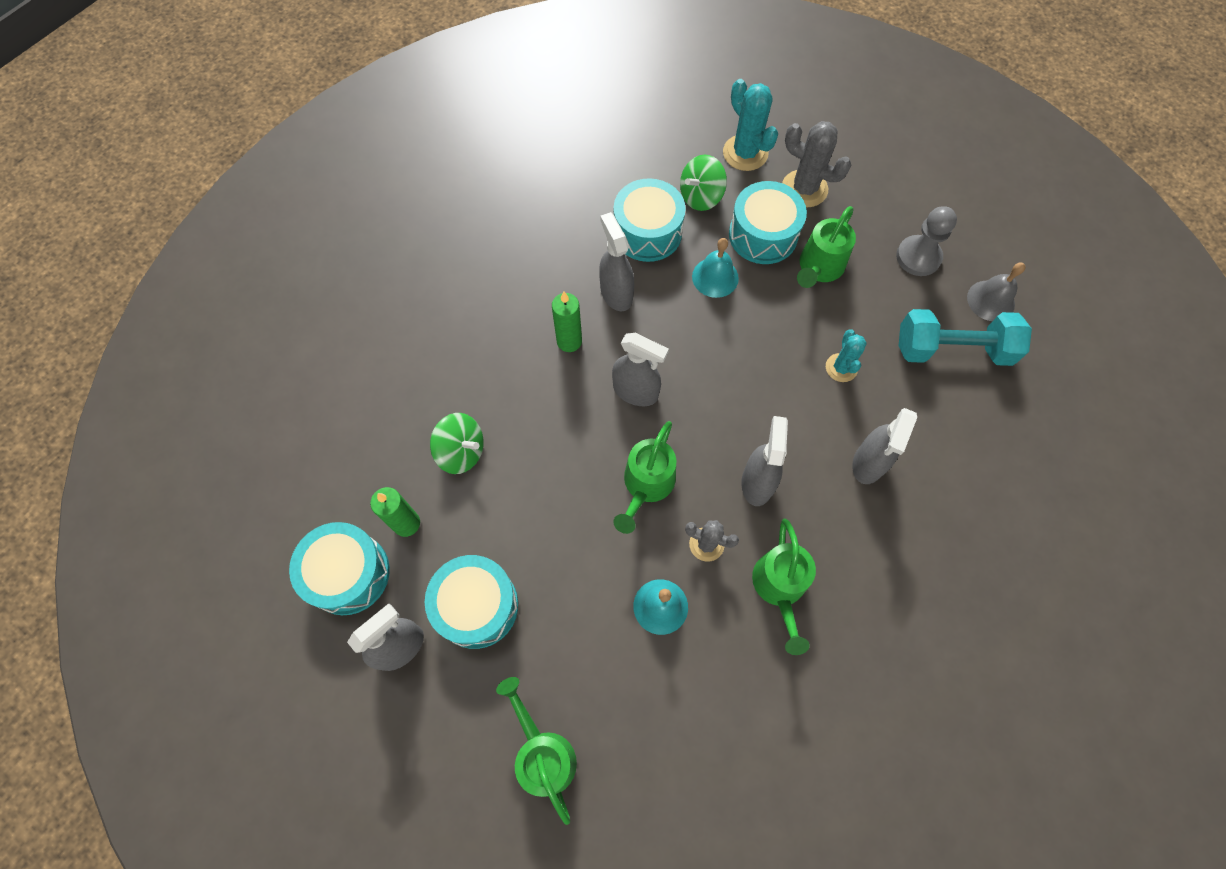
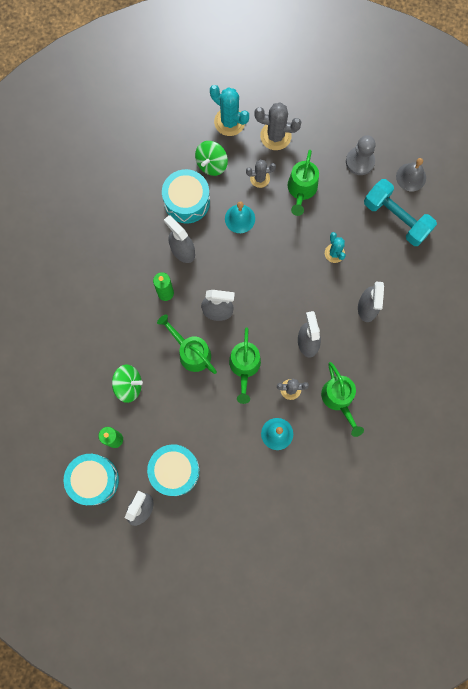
camera: 20 degrees left, 10 degrees up
green watering can [496,677,577,825] -> green watering can moved to [157,314,217,374]
turquoise drum [729,181,807,264] -> grey cactus [246,159,276,188]
turquoise dumbbell [899,309,1032,366] -> turquoise dumbbell turned 60 degrees clockwise [364,179,437,246]

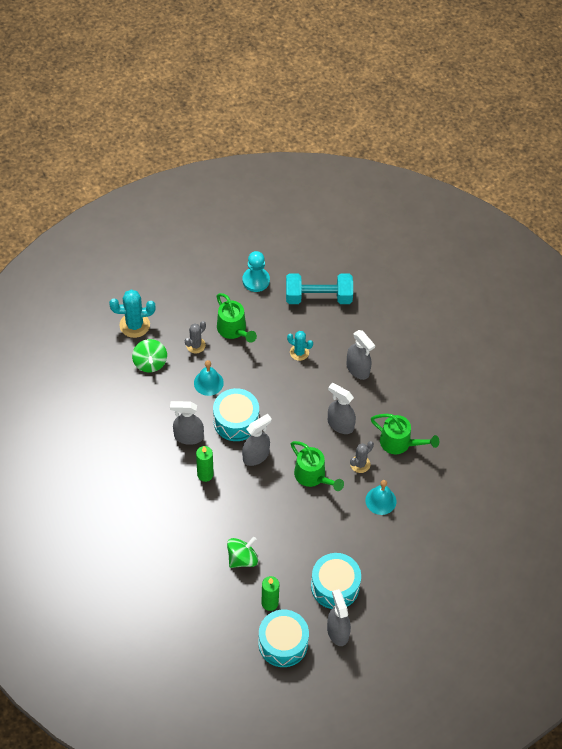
camera: 45 degrees left, 20 degrees down
green watering can [157,314,217,374] -> none
turquoise drum [162,169,210,223] -> turquoise drum moved to [213,388,259,441]
grey cactus [254,102,301,150] -> none
grey pawn [346,135,376,175] -> turquoise pawn [242,251,270,292]
grey bell [396,158,426,192] -> none

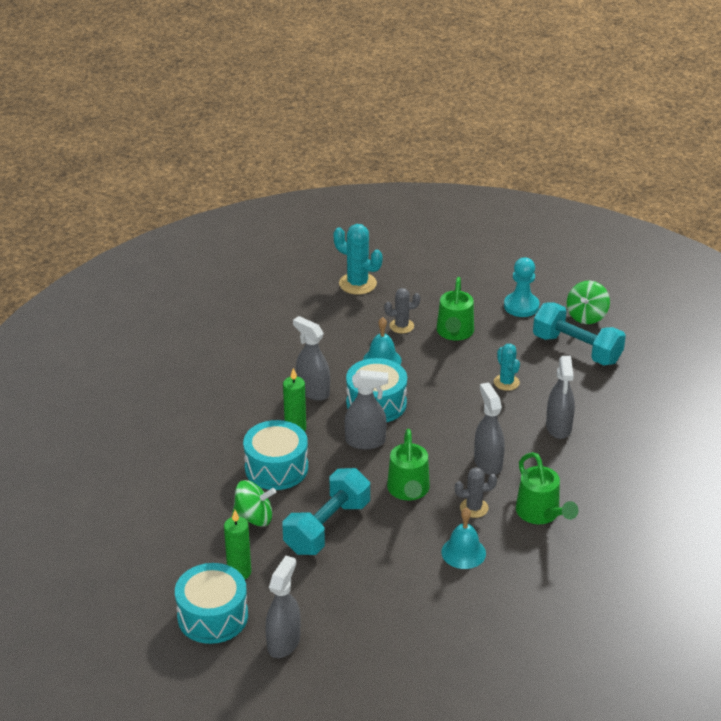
camera: 40 degrees right, 20 degrees down
green spinning top [132,339,167,372] -> green spinning top moved to [567,281,610,324]
turquoise drum [311,553,361,609] -> turquoise drum moved to [243,420,308,490]
none -> turquoise dumbbell [283,468,370,555]

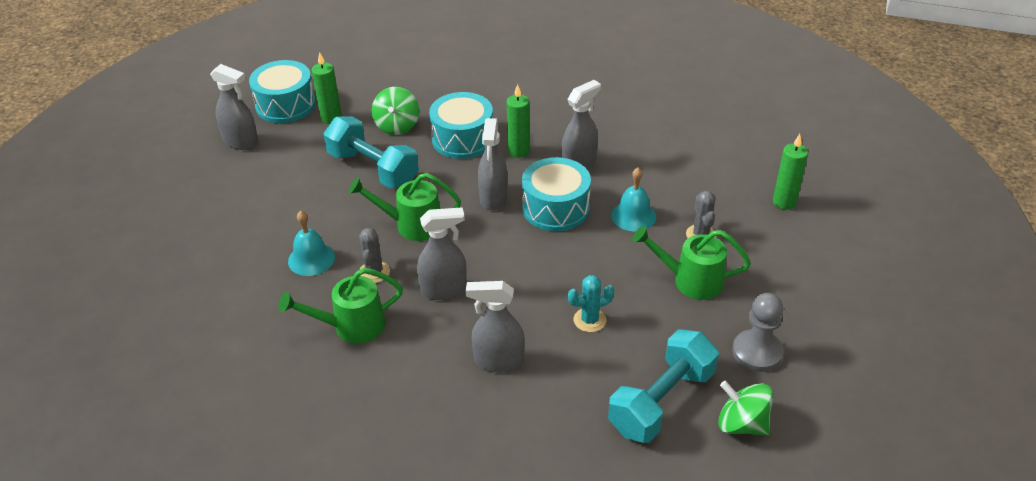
camera: 95 degrees right, 5 degrees up
turquoise cactus [333,224,382,295] -> green candle [773,134,808,210]
turquoise pawn [504,257,540,317] -> grey pawn [732,293,784,372]

